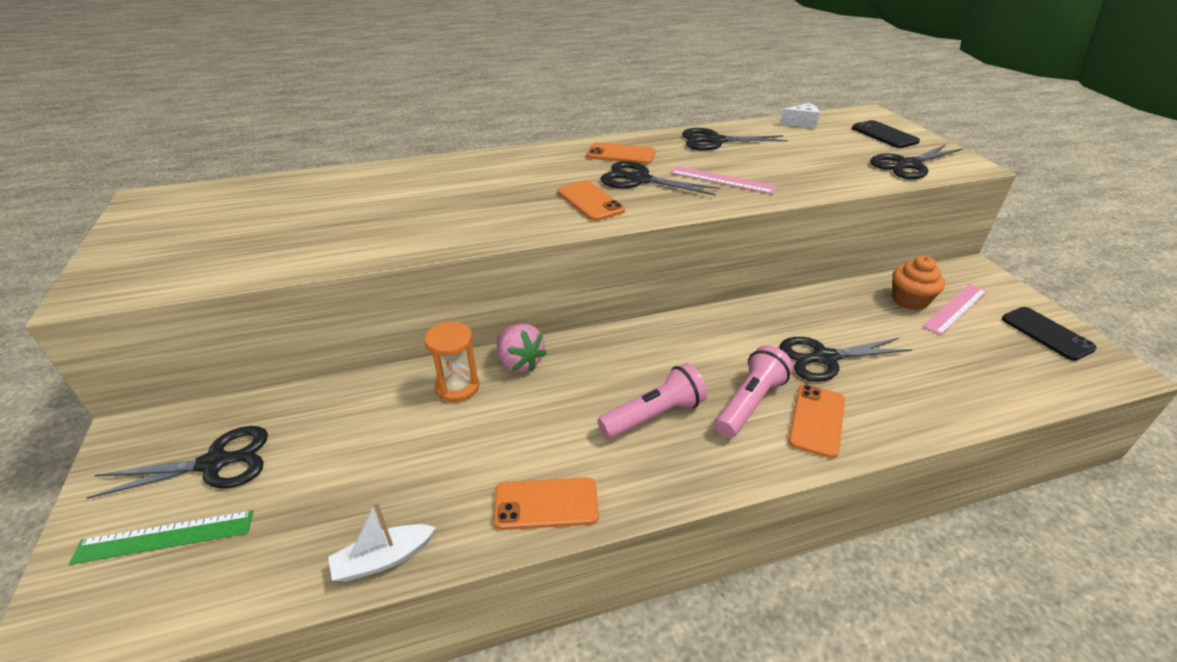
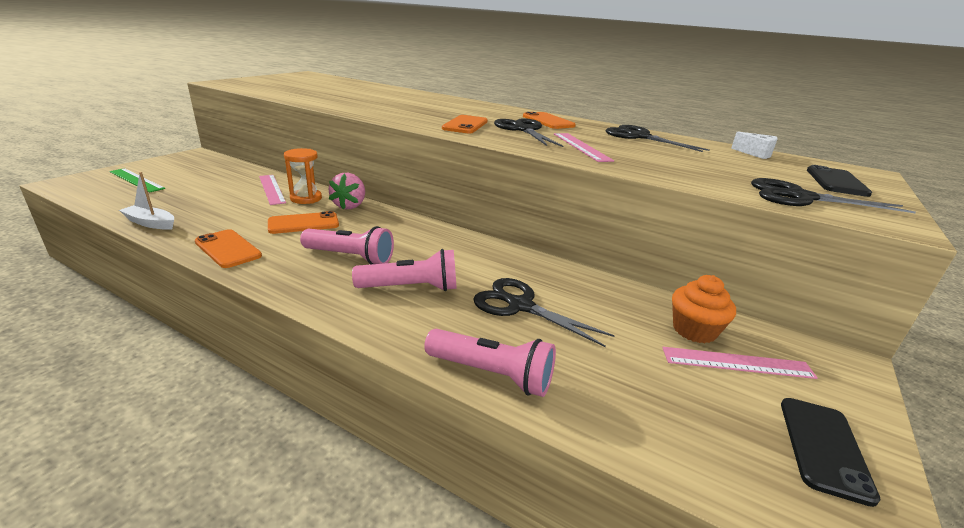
camera: 45 degrees right, 10 degrees down
black scissors [86,426,268,499] -> none
orange phone [788,384,845,458] -> orange phone moved to [268,211,339,234]
none -> pink ruler [259,175,286,205]
none -> pink flashlight [424,329,556,397]

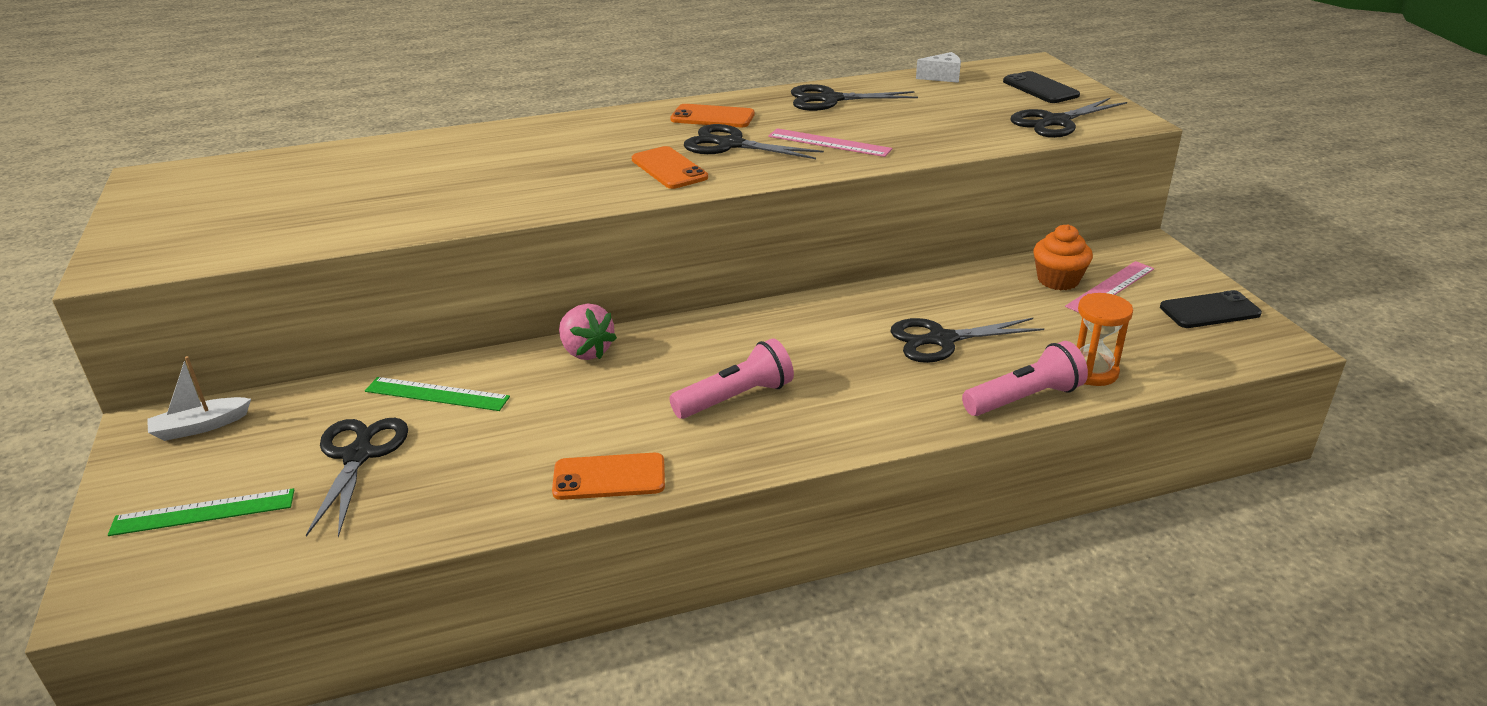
camera: 45 degrees left, 5 degrees up
white boat [119,172,174,230] -> white boat moved to [147,356,251,441]
pink ruler [259,175,286,205] -> green ruler [365,377,510,411]
orange phone [268,211,339,234] -> none
orange hourglass [284,148,322,204] -> orange hourglass moved to [1077,293,1133,386]
pink flashlight [352,249,457,291] -> none
black phone [781,398,881,507] -> black phone turned 75 degrees counterclockwise [1160,290,1262,328]
none -> black scissors [306,418,408,538]

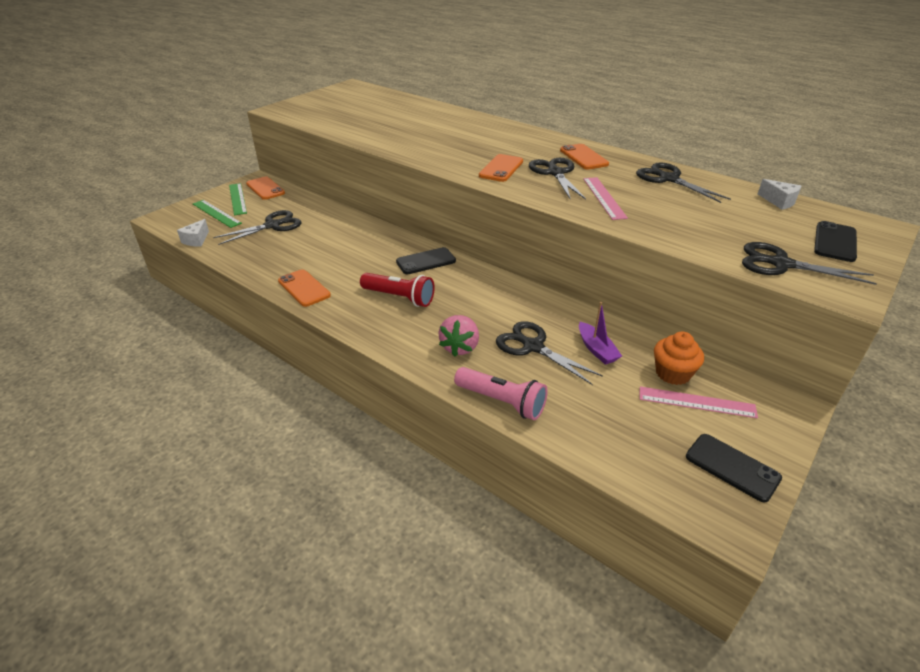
camera: 55 degrees right, 5 degrees up
white boat [147,356,251,441] -> orange phone [246,176,285,200]
green ruler [365,377,510,411] -> green ruler moved to [229,183,247,215]
pink strawberry [559,304,617,360] -> pink strawberry moved to [438,315,479,357]
pink flashlight [669,338,794,419] -> red flashlight [360,273,435,307]
orange hourglass [1077,293,1133,386] -> none
none -> white cheese [177,219,209,247]
none -> black phone [396,247,456,274]
none -> purple boat [579,302,622,365]

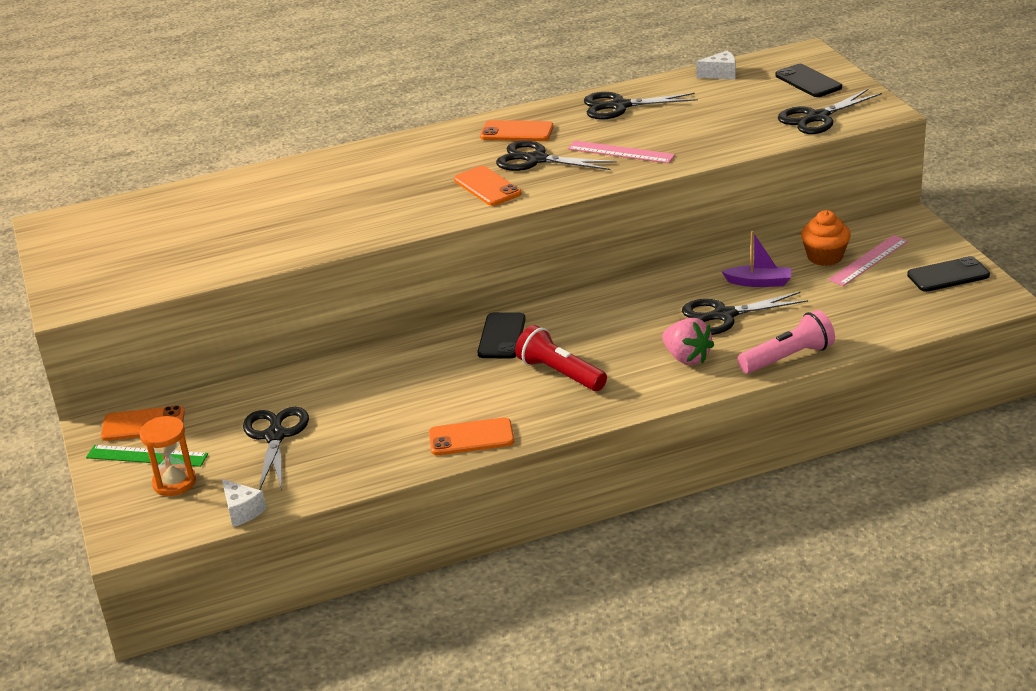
camera: 55 degrees left, 5 degrees down
green ruler [193,200,242,228] -> orange hourglass [139,416,196,496]
red flashlight [360,273,435,307] -> red flashlight turned 105 degrees counterclockwise [515,325,607,391]

